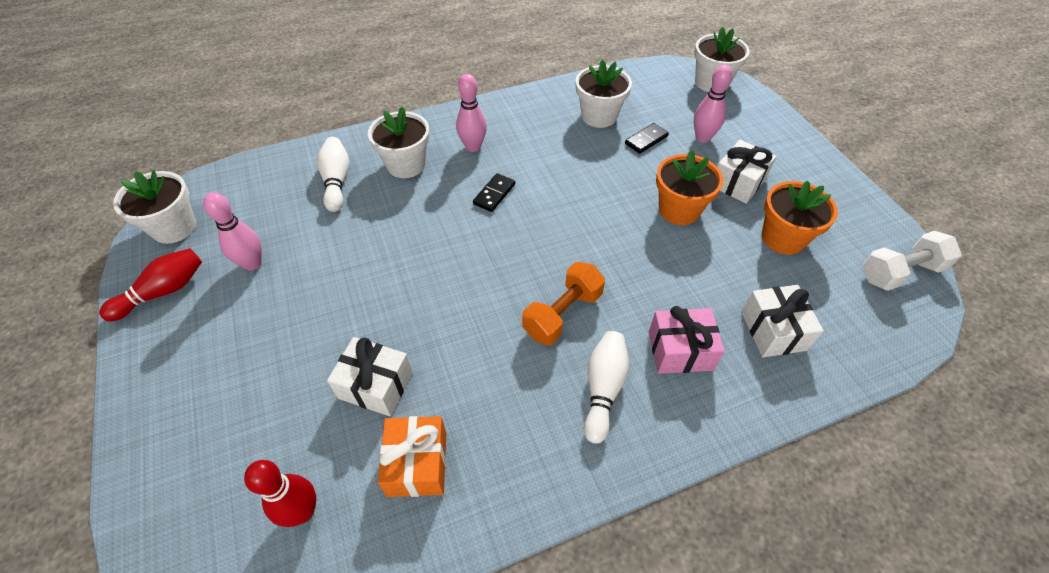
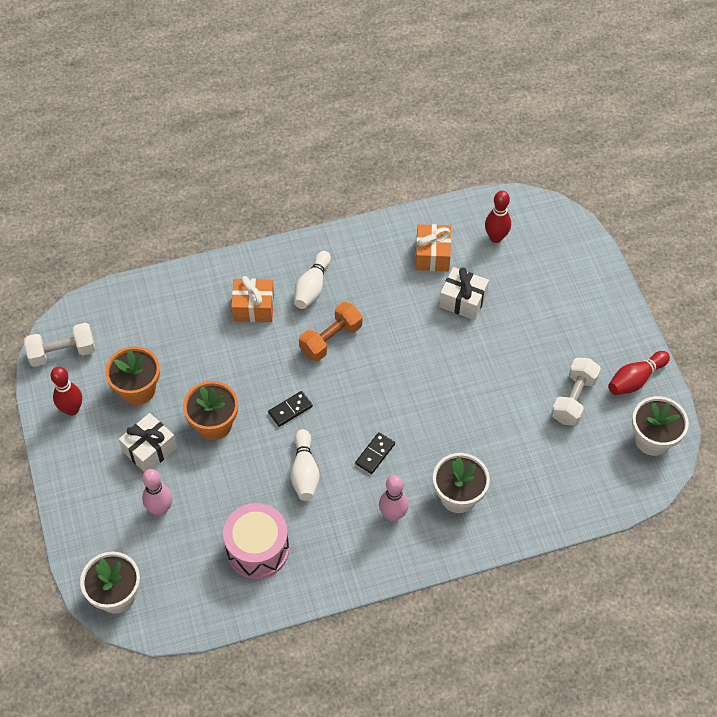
camera: 175 degrees left, 5 degrees up
pink bowling pin [203,192,262,271] -> white dumbbell [551,358,601,426]
white bowling pin [317,137,349,212] -> white bowling pin moved to [290,429,320,501]
white flower pot [575,60,632,128] -> pink drum [223,503,289,579]
black domino [625,123,669,154] -> black domino moved to [268,391,313,427]
pink gift [649,306,725,374] -> orange gift [231,276,274,322]
white gift [741,285,824,357] -> none
none -> red bowling pin [51,367,82,416]

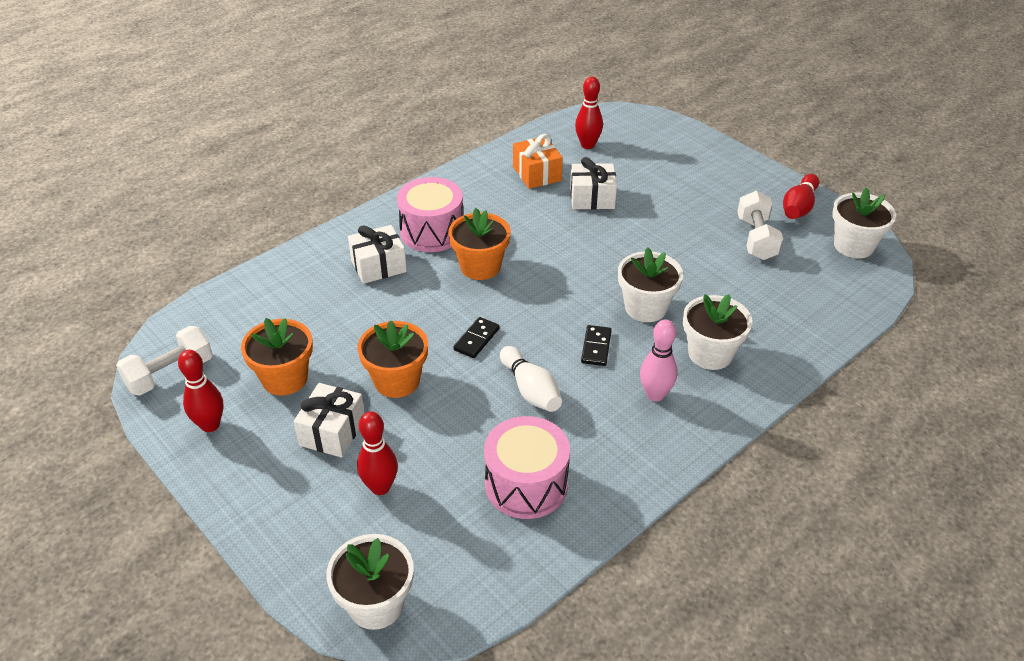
camera: 25 degrees left, 15 degrees down
pink bowling pin [142,469,172,516] -> red bowling pin [357,411,398,495]
orange gift [231,276,274,322] -> white gift [348,225,407,284]
white bowling pin [294,251,331,309] -> pink drum [397,177,463,252]
orange dumbbell [299,302,362,361] -> orange flower pot [448,208,511,280]
none -> white flower pot [618,248,683,322]

